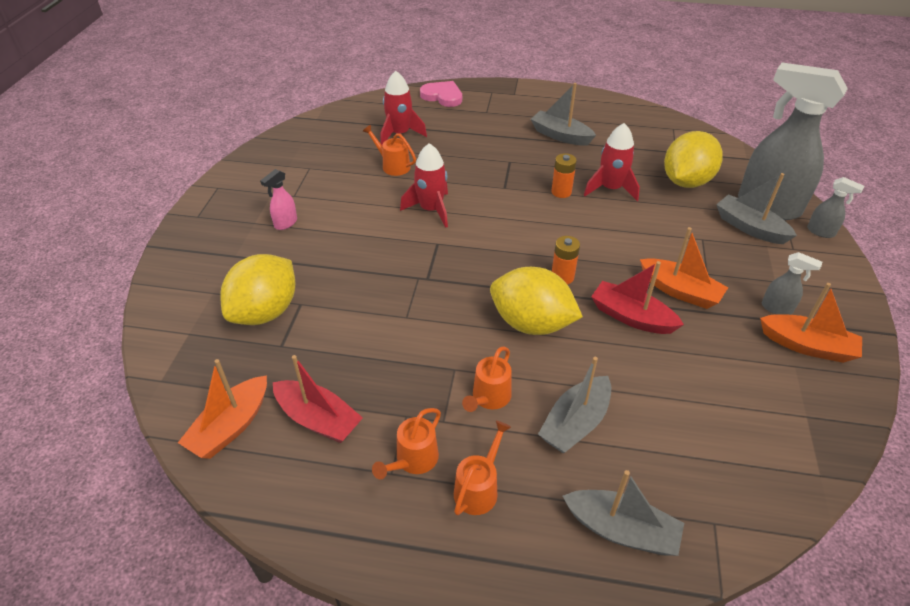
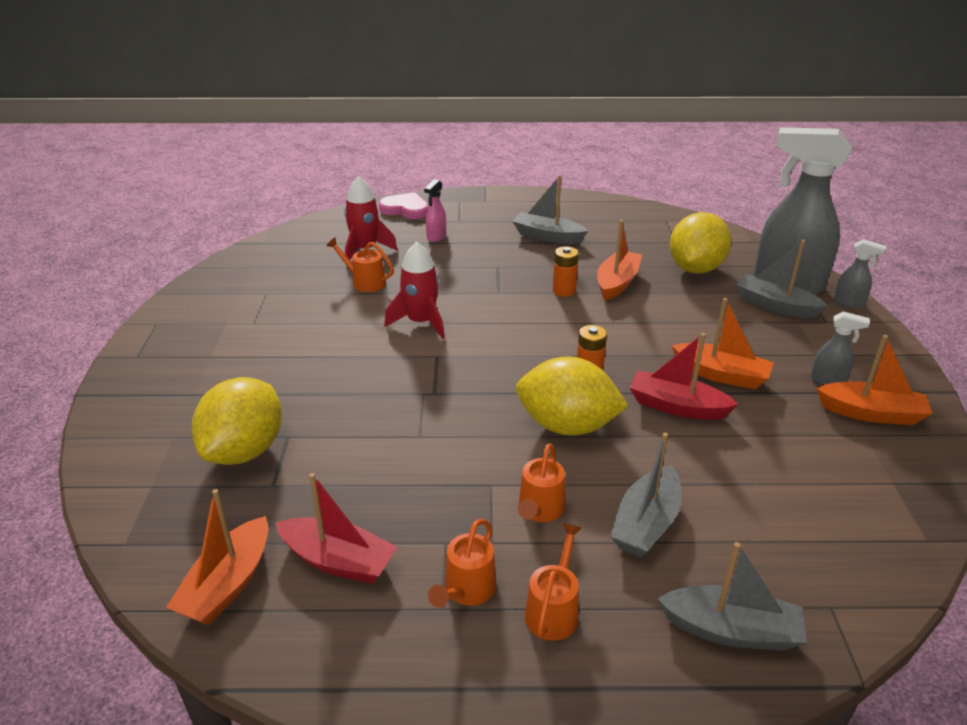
camera: 10 degrees left, 10 degrees down
pink spray bottle [260,169,297,230] -> pink spray bottle moved to [424,179,446,242]
red rocket [584,123,640,201] -> orange boat [597,220,642,301]

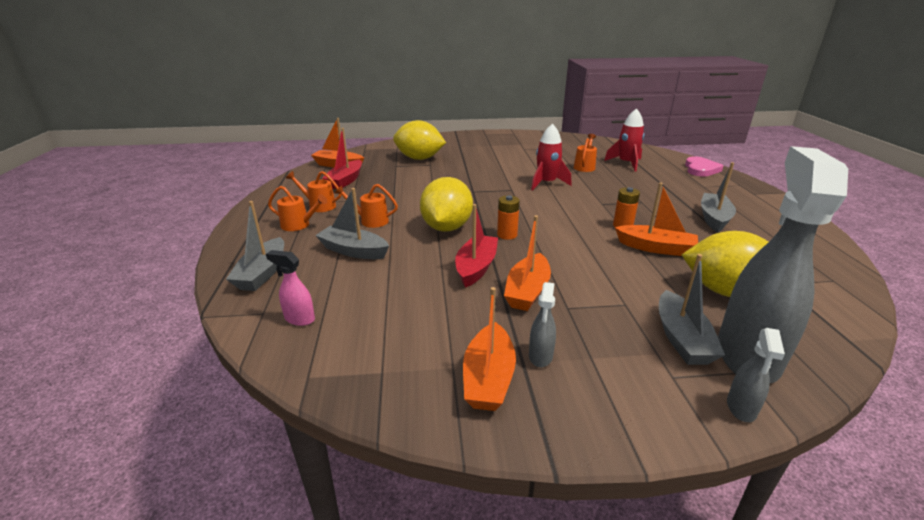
camera: 85 degrees right, 5 degrees down
pink spray bottle [424,179,446,242] -> pink spray bottle moved to [266,250,315,326]
grey boat [736,240,828,319] -> grey boat turned 150 degrees clockwise [659,254,725,365]

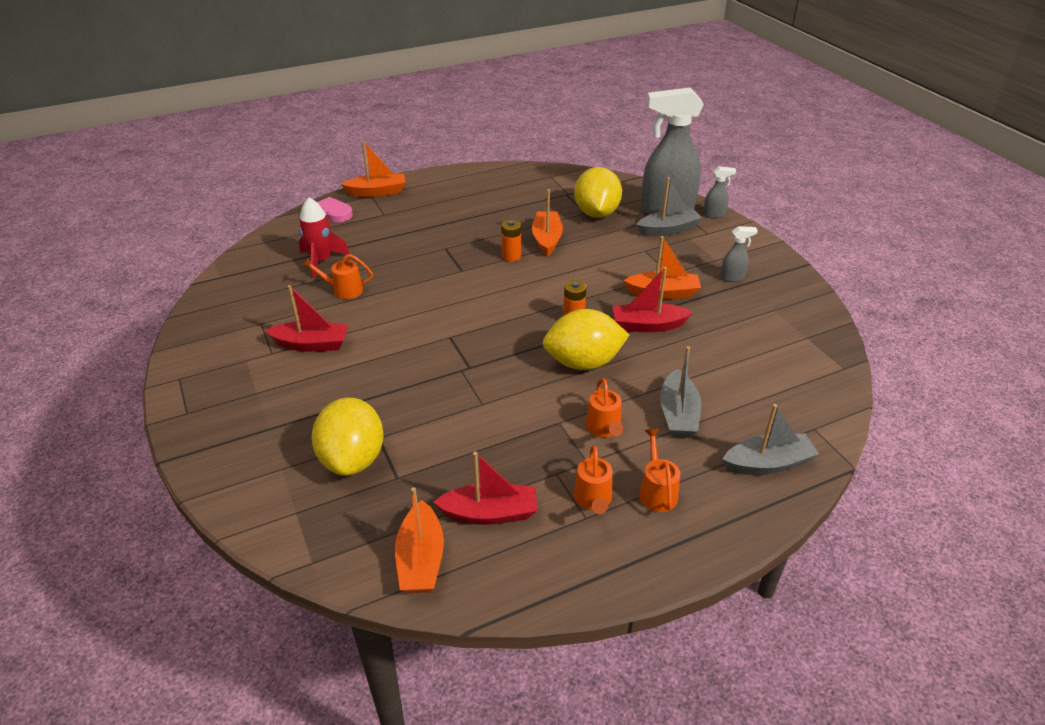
camera: 110 degrees left, 10 degrees up
pink spray bottle [266,250,315,326] -> none
orange boat [463,287,516,411] -> orange boat moved to [341,141,406,197]
red rocket [531,123,571,191] -> none
grey boat [701,162,736,232] -> none
none -> red boat [265,285,349,352]

